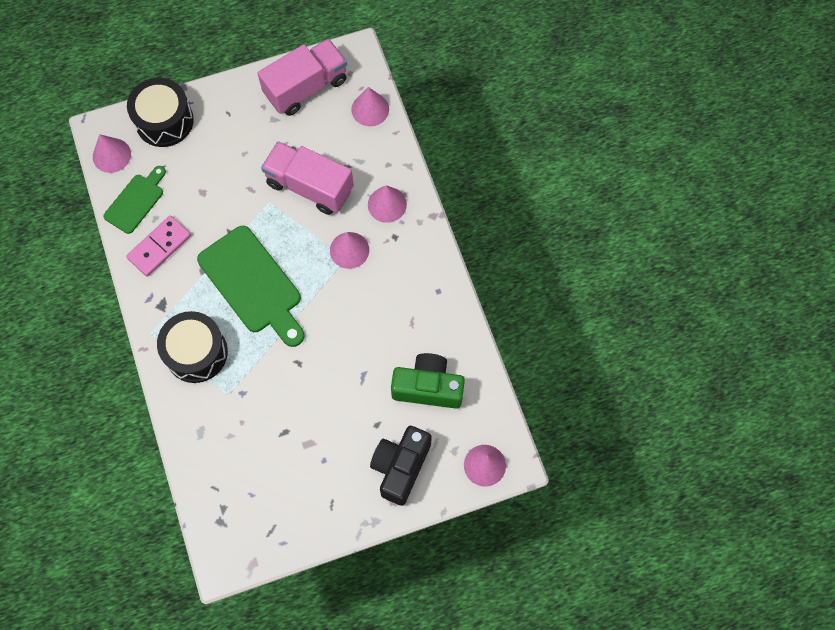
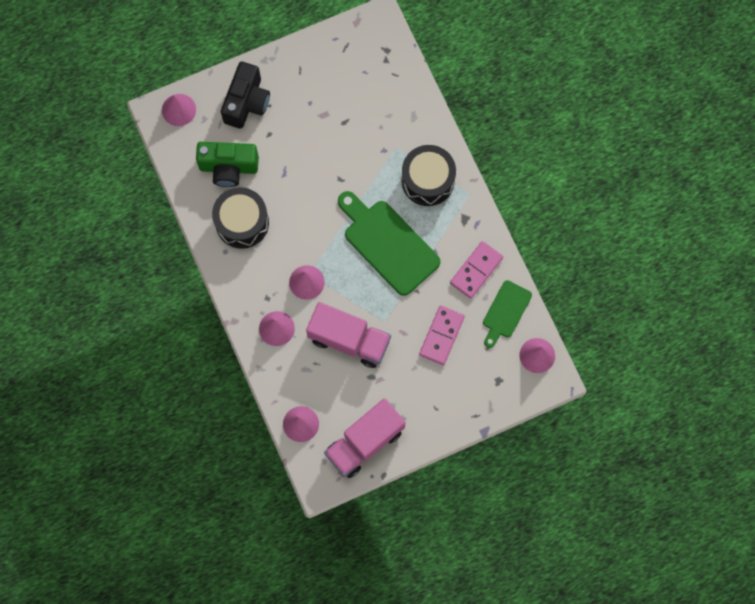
camera: 175 degrees right, 5 degrees up
black drum [127,78,194,147] -> black drum moved to [212,187,269,249]
none -> pink domino [419,305,465,365]

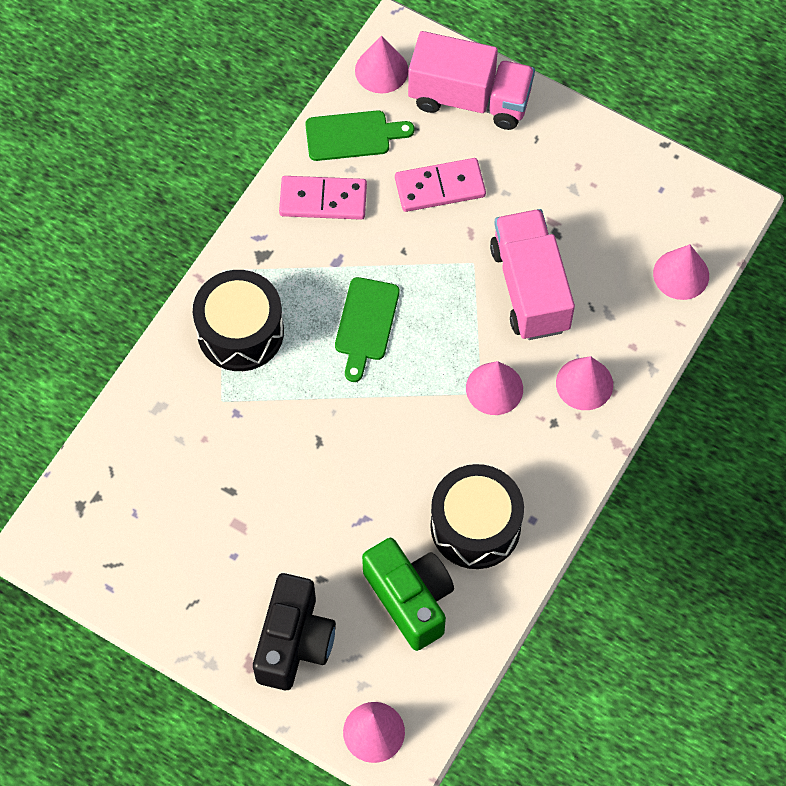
camera: 125 degrees left, 10 degrees down
black camera [221,62,270,129] -> black camera turned 120 degrees clockwise [253,573,336,690]
pink truck [324,398,405,478] -> pink truck moved to [408,31,535,130]
green cutting board [338,191,441,296] -> green cutting board [335,277,400,382], size x0.57

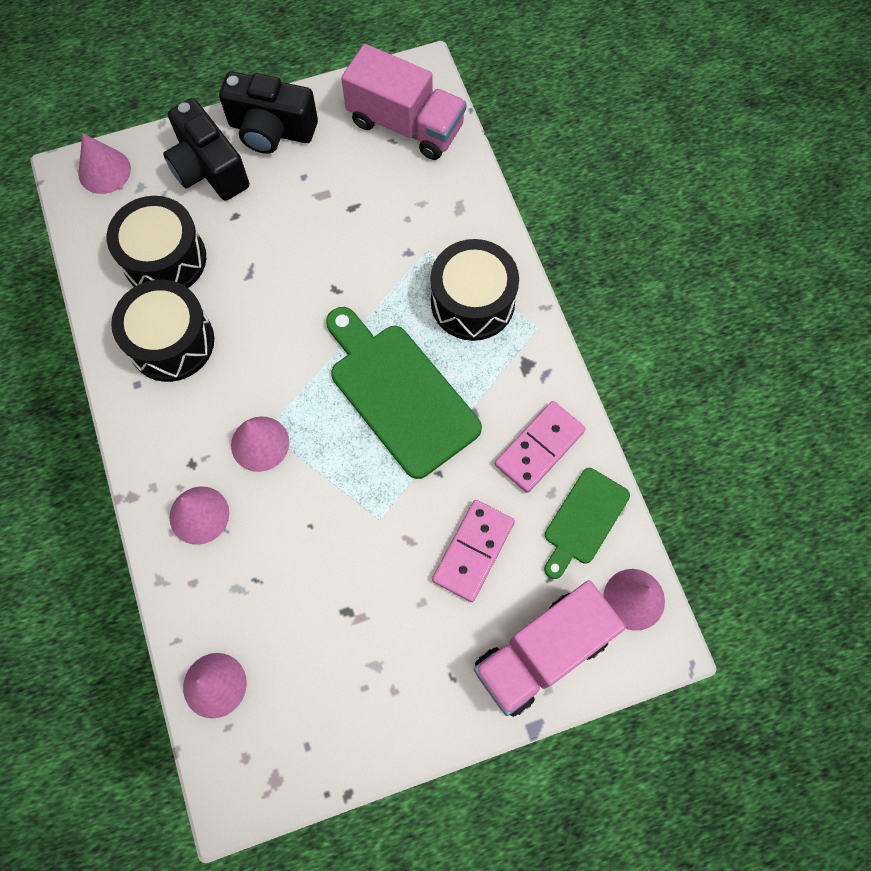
camera: 130 degrees right, 5 degrees up
green cutting board [335,277,400,382] -> green cutting board [326,307,482,479], size x1.74
green camera [362,538,454,651] -> black drum [107,196,206,288]
pink truck [490,209,575,340] -> pink truck moved to [341,44,467,160]
none -> black camera [219,72,318,154]

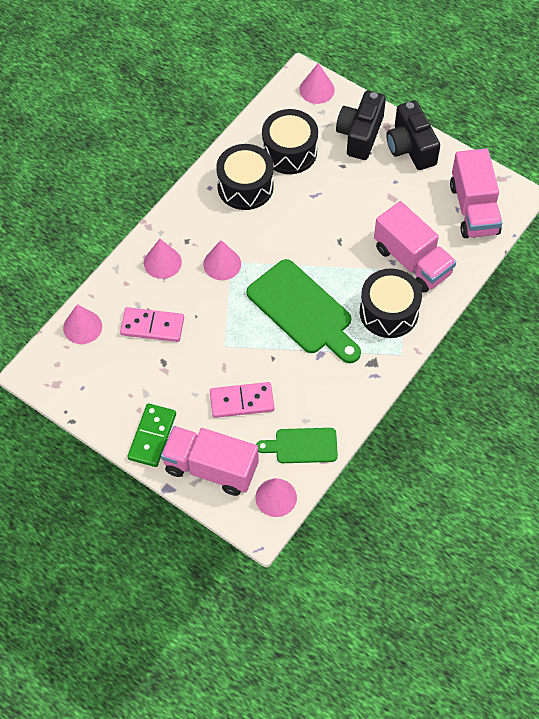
camera: 55 degrees right, 10 degrees down
green cutting board [326,307,482,479] -> green cutting board turned 120 degrees clockwise [246,259,361,363]
pink domino [495,401,586,493] -> pink domino moved to [120,307,184,342]
none -> green domino [127,403,176,467]
none -> pink truck [374,201,456,293]

